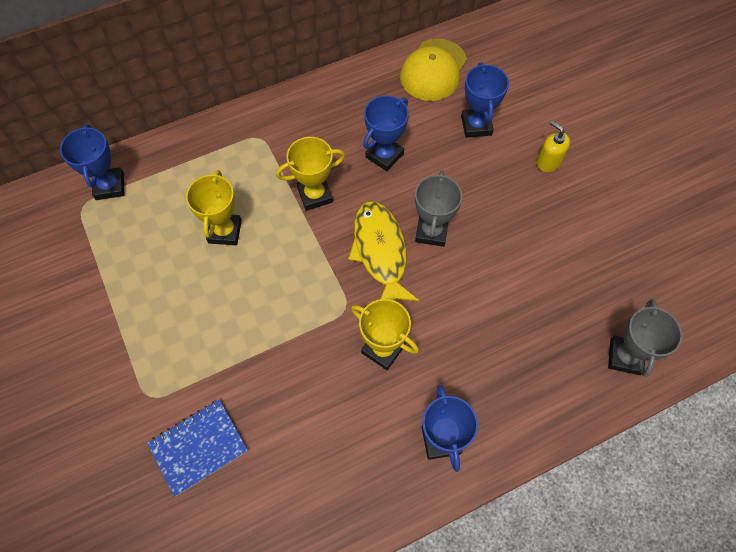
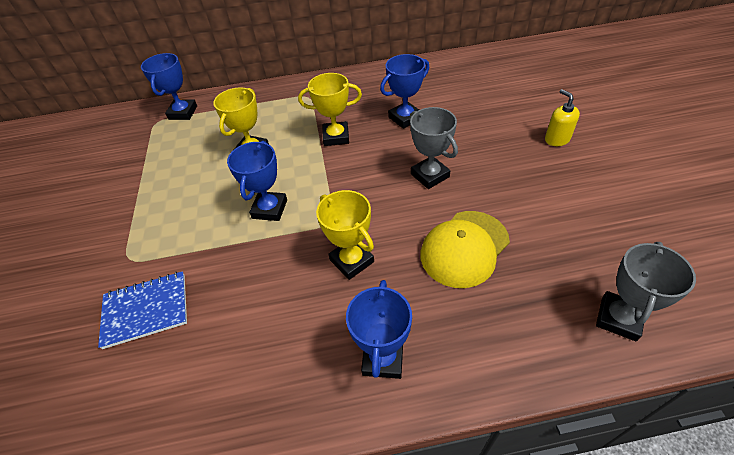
camera: 20 degrees right, 15 degrees down
yellow fish [348,201,419,302] -> none
yellow cap [400,39,467,101] -> yellow cap moved to [420,211,510,288]
grey trophy [415,171,462,247] -> grey trophy turned 60 degrees counterclockwise [409,107,458,189]
blue trophy [461,62,509,138] -> blue trophy moved to [227,141,287,221]

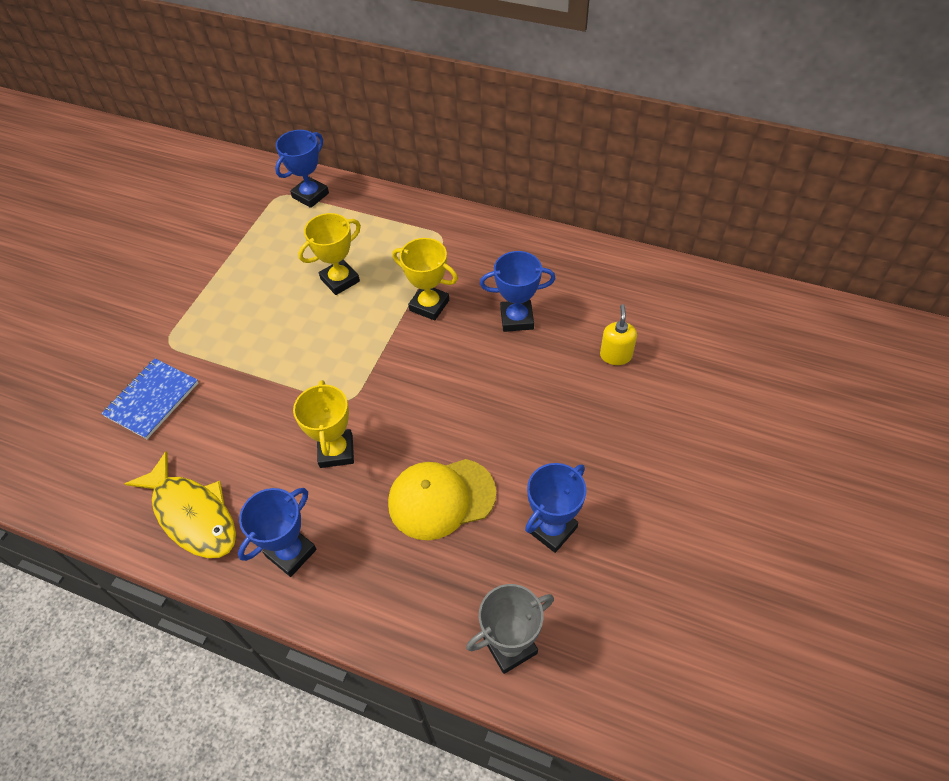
camera: 30 degrees right, 5 degrees up
blue notebook [98,271,187,349] -> blue notebook turned 75 degrees counterclockwise [101,359,198,439]
blue trophy [227,141,287,221] -> blue trophy moved to [525,463,587,553]
grey trophy [409,107,458,189] -> none
yellow soap dispenser [545,89,580,146] -> yellow soap dispenser moved to [600,304,637,365]
none -> yellow fish [125,451,236,558]

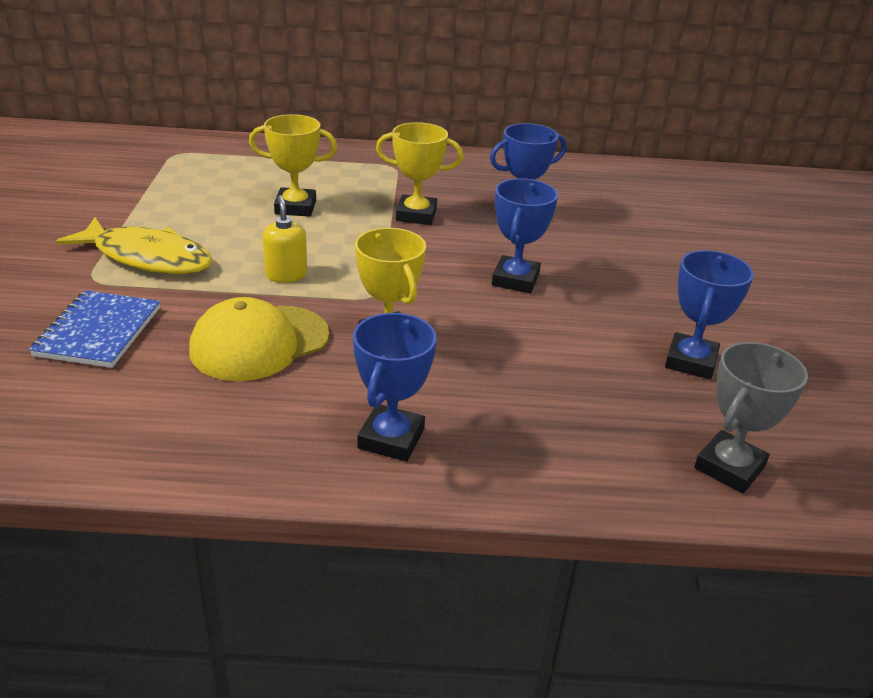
camera: 25 degrees left, 20 degrees down
yellow fish [125,451,236,558] -> yellow fish moved to [56,217,213,274]
blue trophy [275,130,329,208] -> blue trophy moved to [492,178,558,293]
yellow trophy [298,213,361,295] -> yellow trophy turned 60 degrees clockwise [249,114,337,217]
yellow cap [388,459,496,540] -> yellow cap moved to [189,297,330,381]
yellow soap dispenser [600,304,637,365] -> yellow soap dispenser moved to [263,195,307,283]

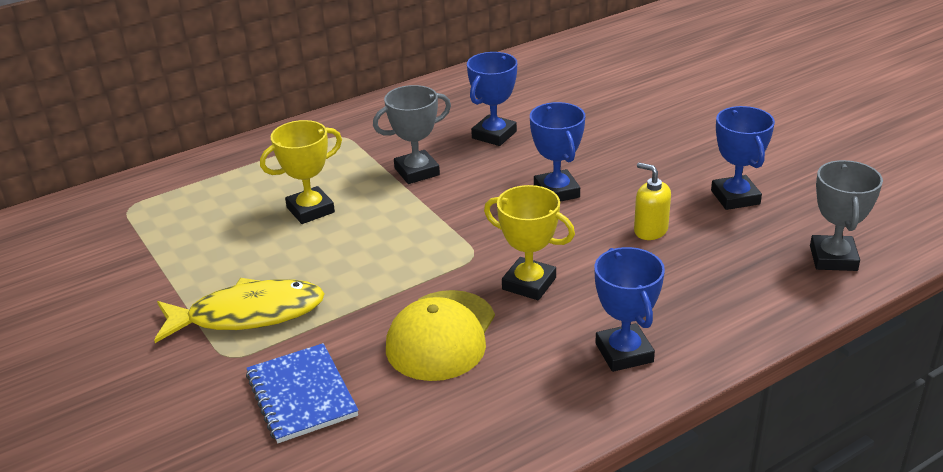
camera: 30 degrees left, 0 degrees up
yellow soap dispenser [263,195,307,283] -> yellow soap dispenser moved to [634,163,671,240]
yellow trophy [376,122,463,225] -> grey trophy [373,85,451,184]

